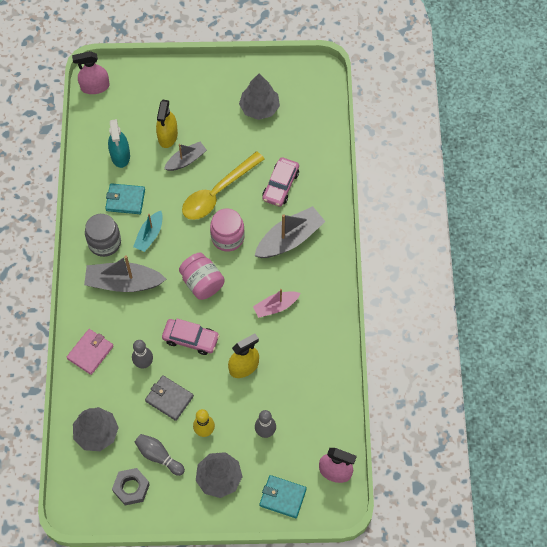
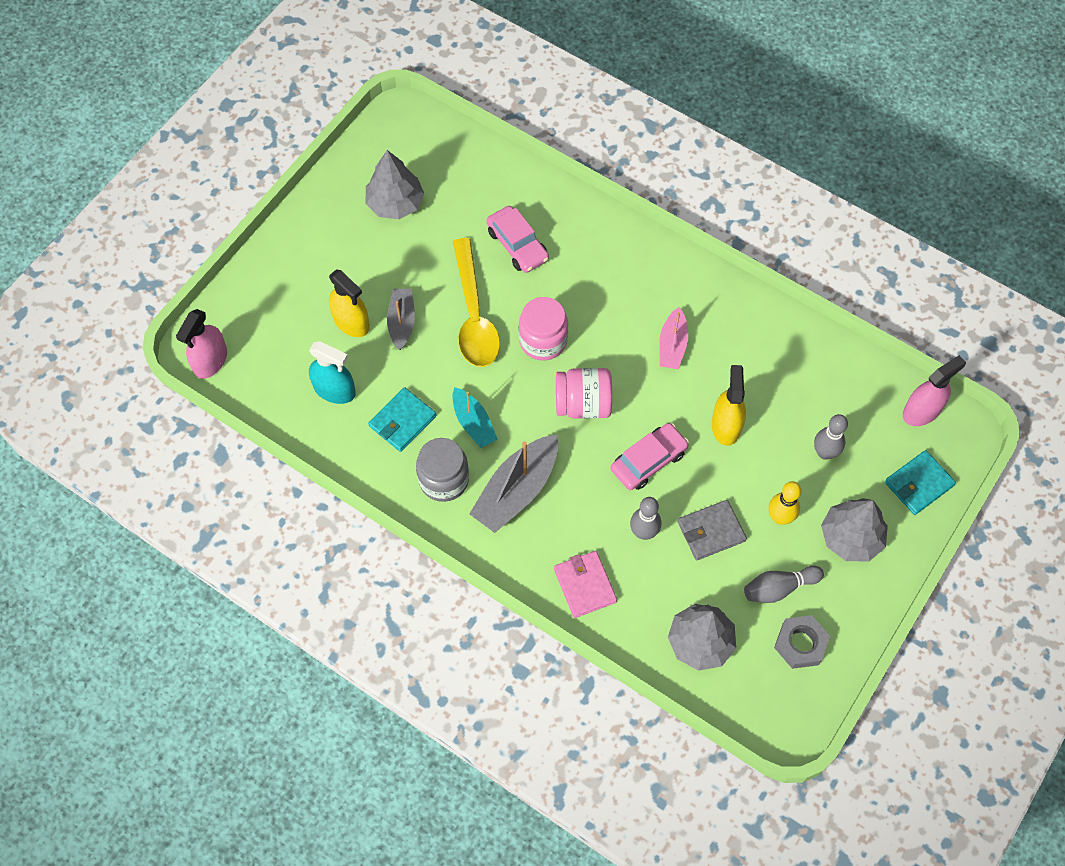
camera: 55 degrees left, 0 degrees up
grey boat [255,206,326,258] -> none

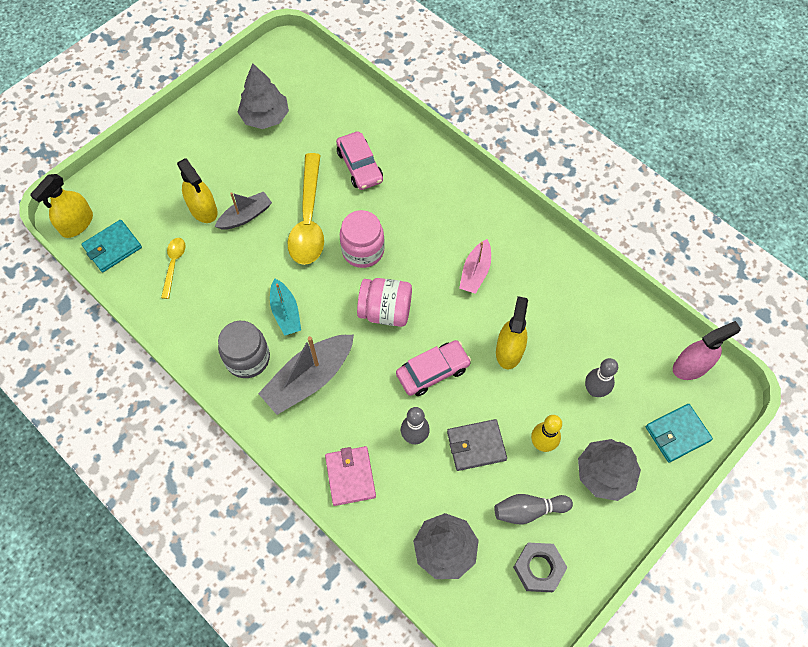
camera: 10 degrees right, 0 degrees up
pink spray bottle [176,309,227,379] -> yellow spray bottle [30,174,93,238]
turquoise spray bottle [309,341,356,404] -> yellow spoon [161,238,186,299]
turquoise wallet [368,387,436,452] -> turquoise wallet moved to [82,220,142,272]
grey boat [387,289,415,350] -> grey boat turned 45 degrees clockwise [215,192,272,230]

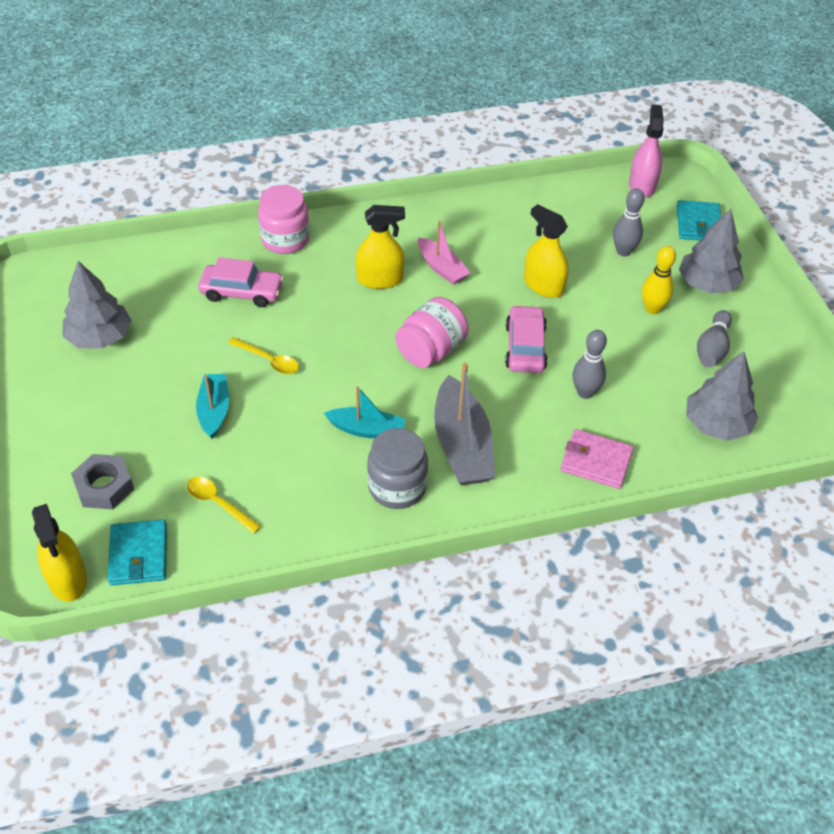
camera: 60 degrees left, 15 degrees down
yellow spray bottle [177,158,218,223] -> yellow spray bottle moved to [356,205,405,289]
grey boat [215,192,272,230] -> turquoise boat [196,374,229,439]
yellow spoon [288,153,324,265] -> yellow spoon [228,337,299,374], size x0.49
pink jar [340,210,385,268] -> pink jar moved to [258,185,309,254]
grey wallet [447,419,507,471] -> none
grey nut [513,543,568,592] -> grey nut moved to [71,454,134,509]

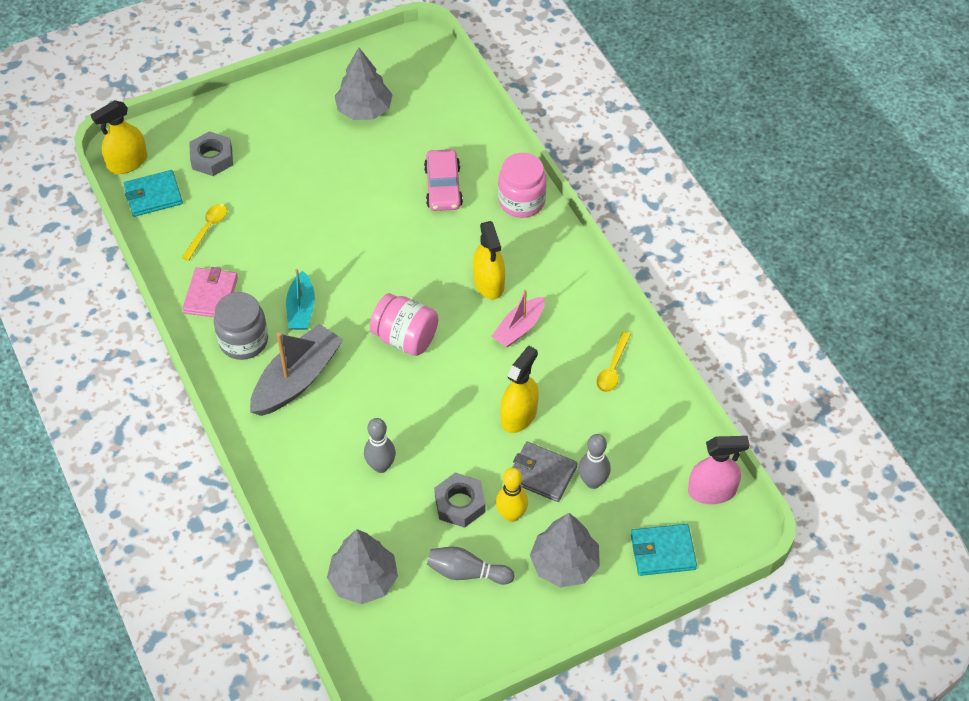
camera: 80 degrees right, 5 degrees up
turquoise boat [196,374,229,439] -> none
yellow spoon [228,337,299,374] -> yellow spoon moved to [596,331,631,392]
grey boat [434,363,496,485] -> grey boat turned 150 degrees clockwise [250,324,344,416]
pink car [505,305,548,373] -> none
pink wallet [561,429,634,489] -> pink wallet moved to [182,267,238,317]
none -> grey nut [434,473,486,528]
none -> grey wallet [512,442,578,502]

